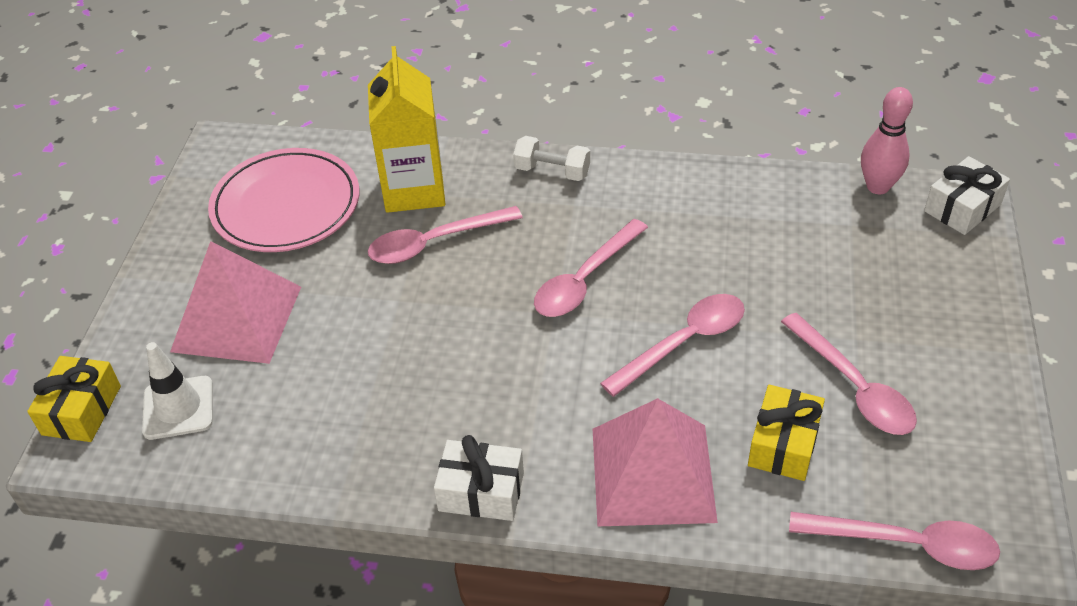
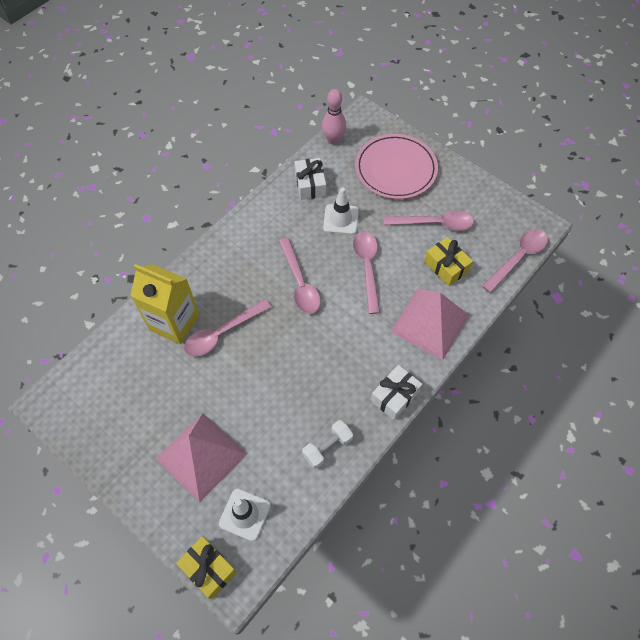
camera: 60 degrees left, 15 degrees up
pink plate [208,148,359,252] -> pink plate moved to [355,134,438,199]
pink spoon [368,206,523,264] -> pink spoon turned 45 degrees clockwise [184,299,271,357]
white dumbbell [513,136,590,181] -> white dumbbell moved to [302,420,353,469]
white gift [924,156,1010,235] -> white gift moved to [295,158,326,200]
none -> white traffic cone [323,187,359,235]

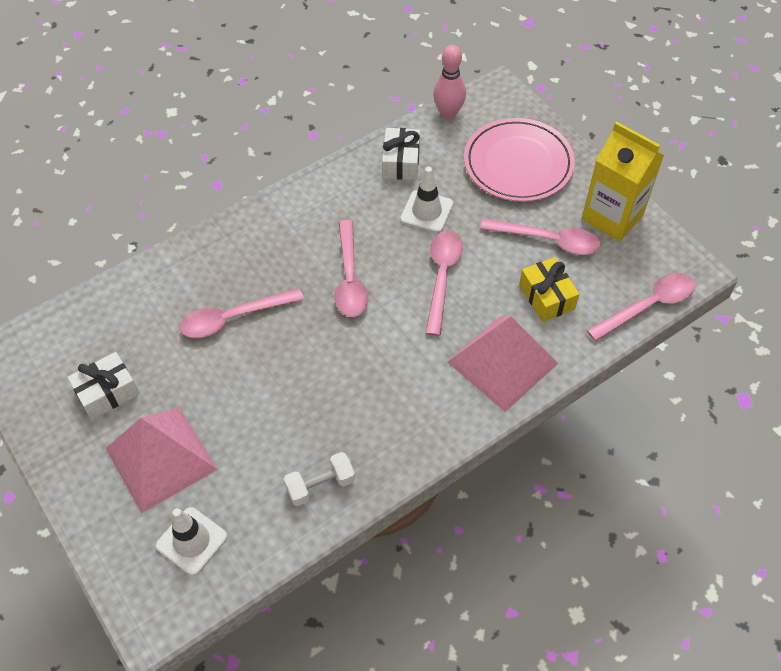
camera: 15 degrees right, 5 degrees down
yellow carton [130,264,200,344] -> yellow carton moved to [582,121,664,242]
yellow gift [176,536,237,599] -> none
white gift [371,365,422,420] -> white gift moved to [67,352,140,420]

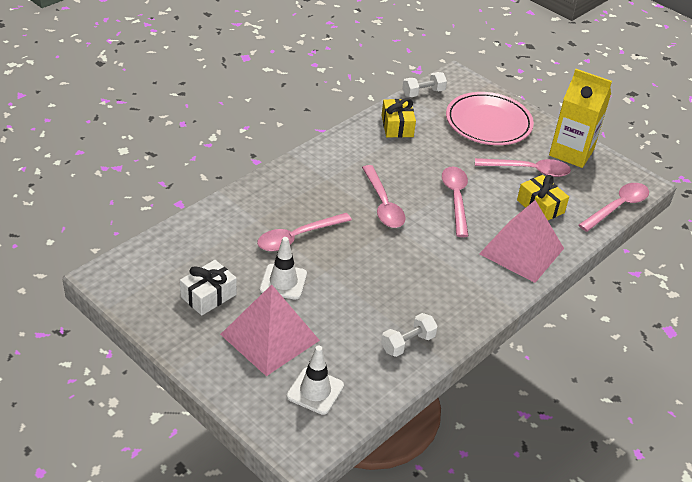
camera: 15 degrees left, 15 degrees down
white gift [382,128,420,180] -> yellow gift [381,98,416,138]
white traffic cone [400,167,453,233] -> white traffic cone moved to [260,237,307,299]
pink bowling pin [433,45,466,119] -> white dumbbell [402,72,447,97]

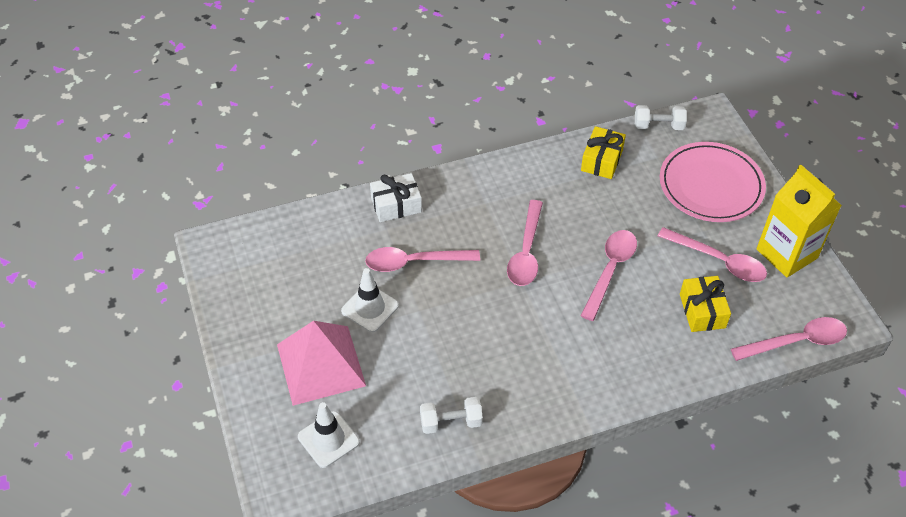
camera: 30 degrees right, 10 degrees up
white gift [180,260,237,316] -> white gift moved to [370,173,422,222]
pink pyramid [479,200,564,283] -> none

